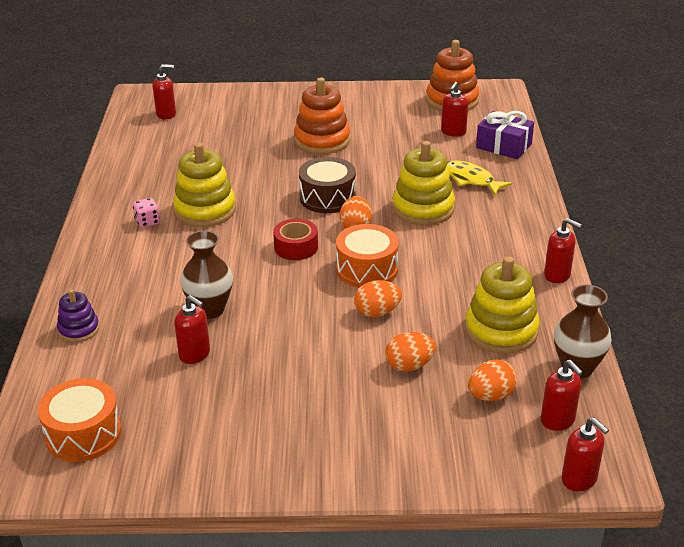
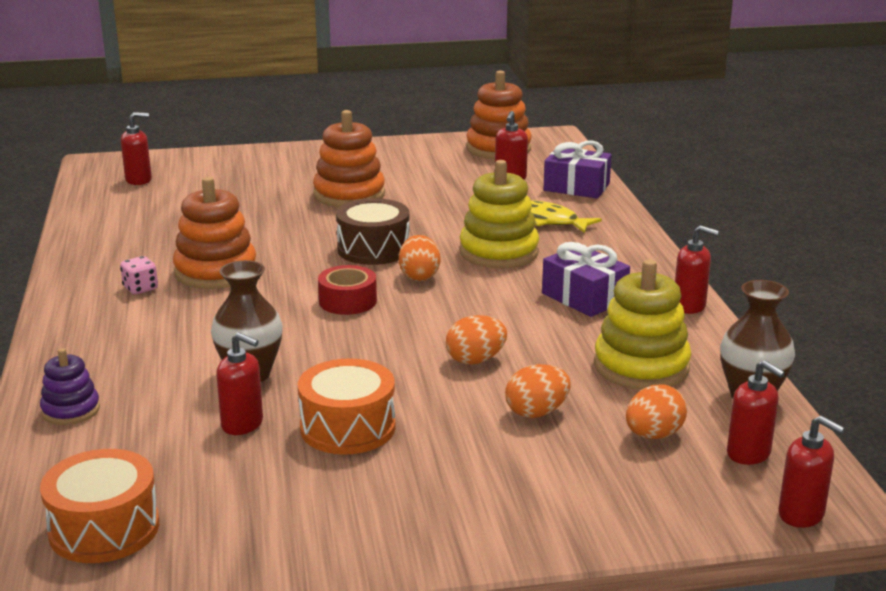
camera: 10 degrees left, 10 degrees down
yellow stacking toy [173,143,236,227] -> orange stacking toy [173,177,256,289]
orange drum [336,224,399,288] -> orange drum moved to [298,358,396,455]
none -> purple gift [542,242,630,317]

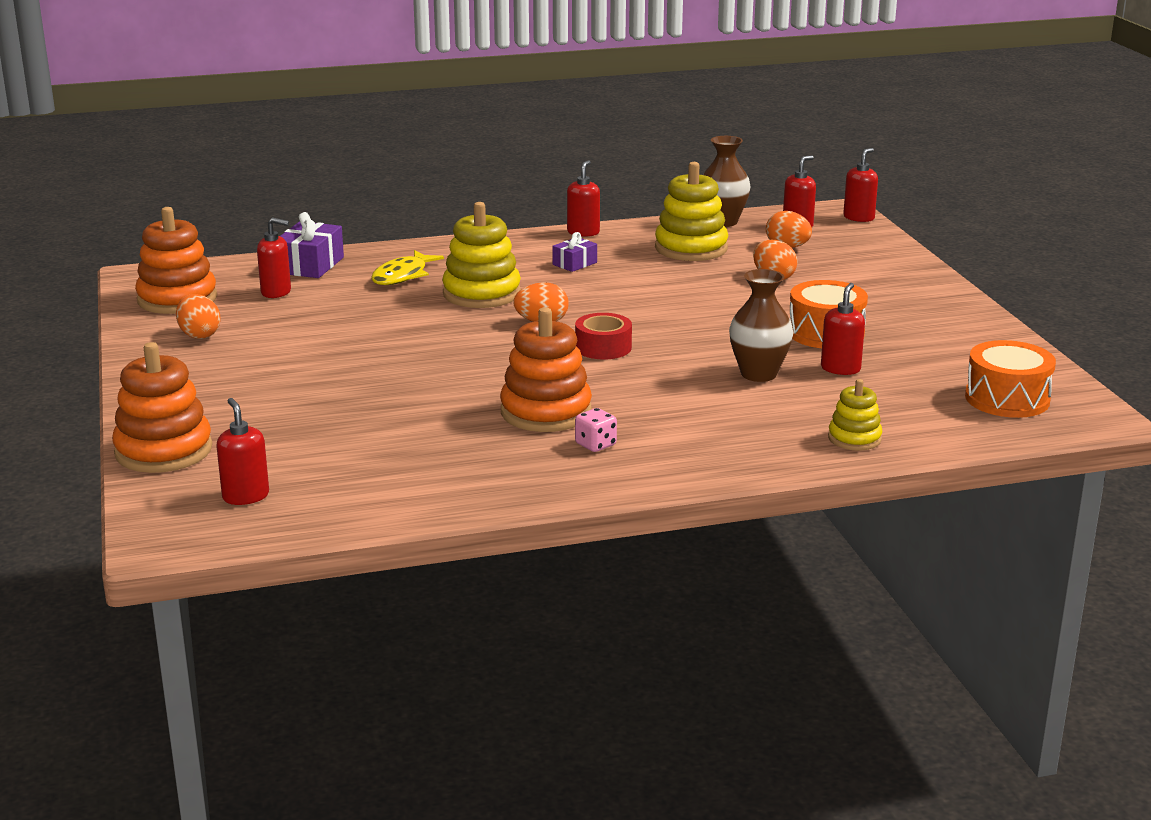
camera: 95 degrees left, 0 degrees up
purple stacking toy [40,348,100,425] -> yellow stacking toy [828,379,883,451]
orange stacking toy [313,110,385,207] -> orange stacking toy moved to [112,342,213,473]
brown drum [336,198,410,265] -> none
orange egg [446,315,507,365] -> orange egg moved to [176,294,221,339]
purple gift [542,242,630,317] -> purple gift [552,232,597,272], size x0.60

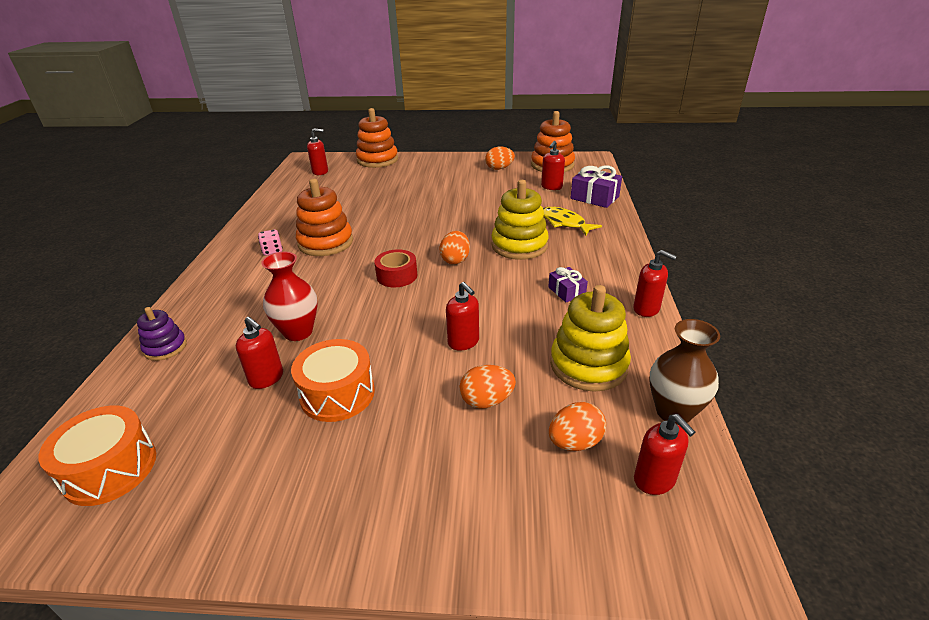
camera: 110 degrees right, 10 degrees up
brown vase [729,269,793,382] -> red vase [261,252,318,341]
yellow stacking toy [828,379,883,451] -> purple stacking toy [137,307,187,361]
red soap dispenser [843,148,878,222] -> red soap dispenser moved to [446,282,479,351]

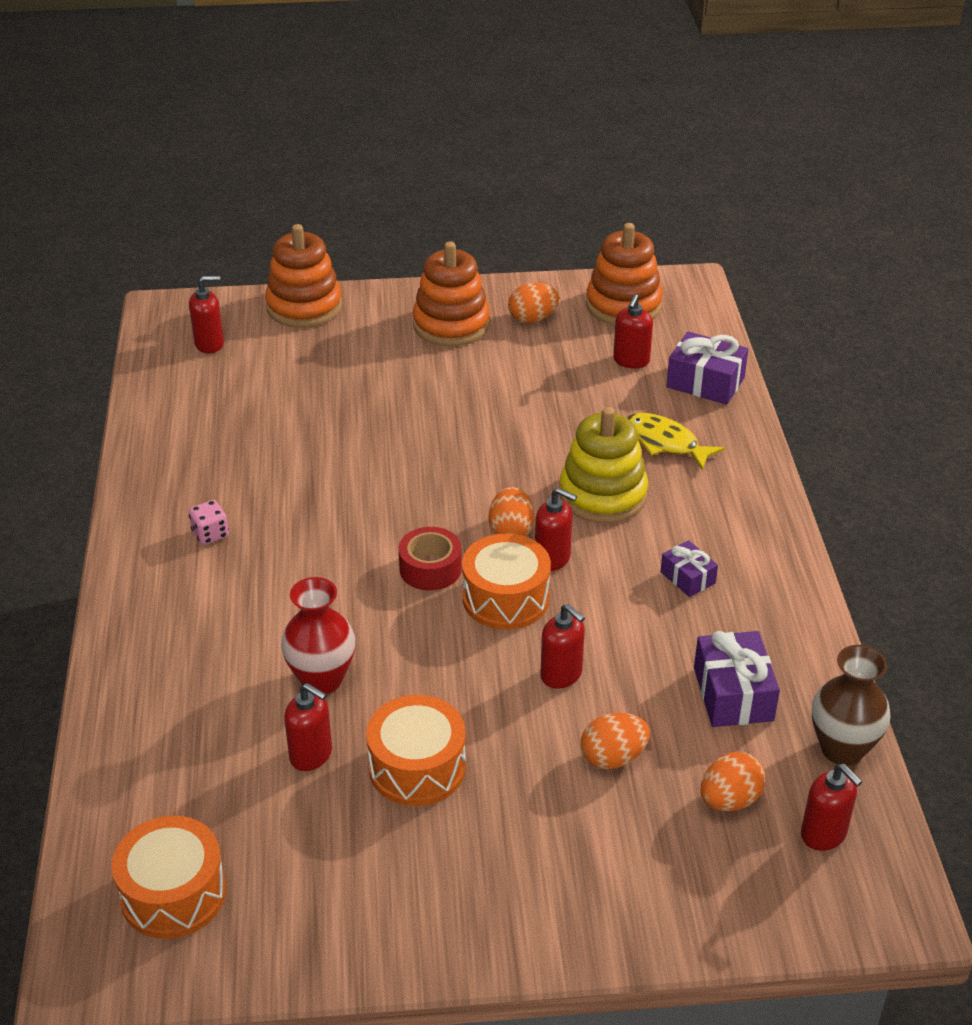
camera: 10 degrees left, 5 degrees up
purple stacking toy [137,307,187,361] -> none
orange stacking toy [296,179,353,256] -> orange stacking toy moved to [412,241,490,346]
yellow stacking toy [550,285,631,391] -> purple gift [694,631,780,727]
red soap dispenser [633,250,677,317] -> red soap dispenser moved to [535,488,577,571]
none -> orange drum [462,533,551,630]

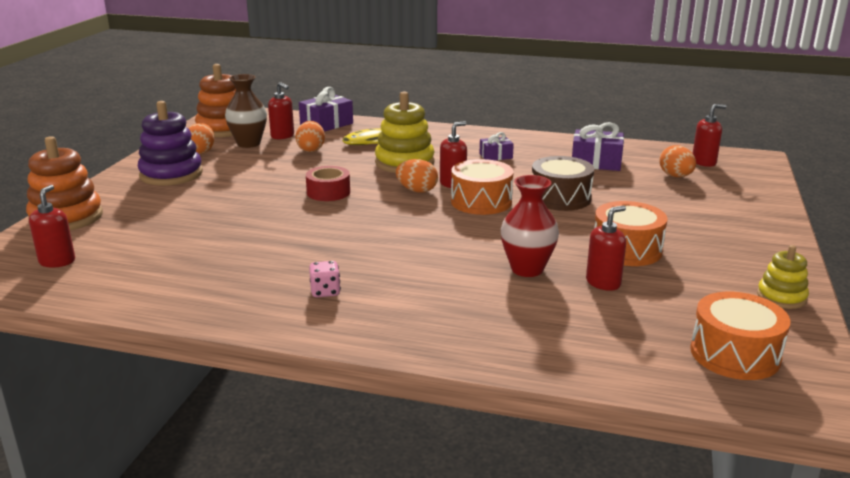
camera: 70 degrees left, 15 degrees down
red tape [399,527,462,591] -> red tape moved to [306,166,350,201]
orange stacking toy [412,241,490,346] -> purple stacking toy [137,101,203,186]
red soap dispenser [540,604,585,689] -> brown drum [532,156,594,211]
orange egg [581,713,650,769] -> orange egg moved to [295,121,325,152]
brown vase [812,645,891,766] -> brown vase moved to [225,74,267,148]
none -> yellow stacking toy [757,245,809,309]

